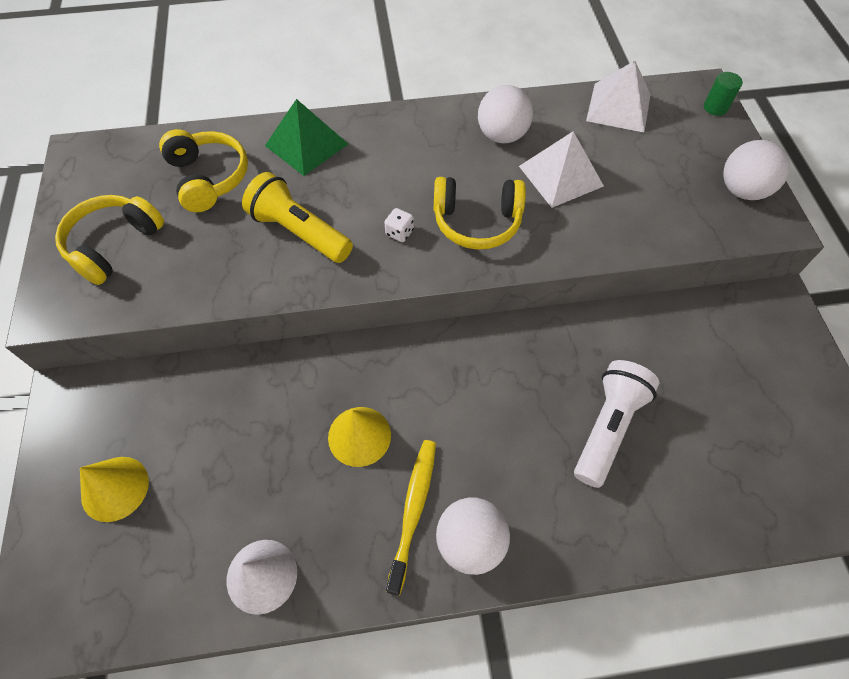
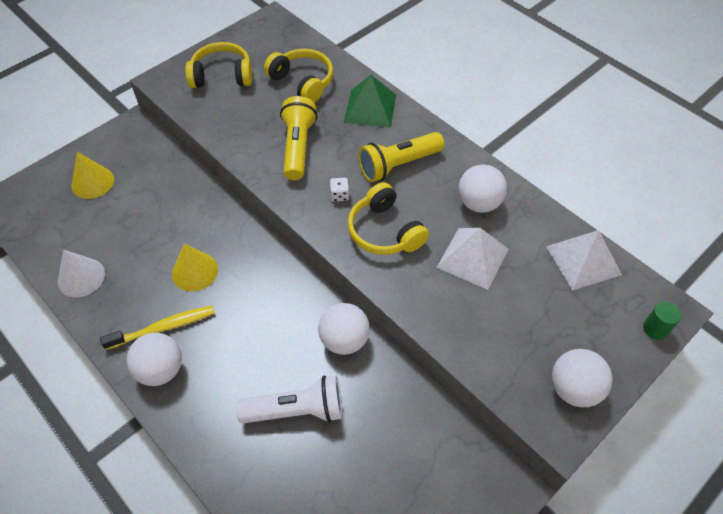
camera: 55 degrees right, 5 degrees down
yellow headphones [159,129,248,212] -> yellow headphones turned 75 degrees counterclockwise [264,49,333,103]
none -> white ball [318,303,370,355]
none -> yellow flashlight [358,132,444,182]

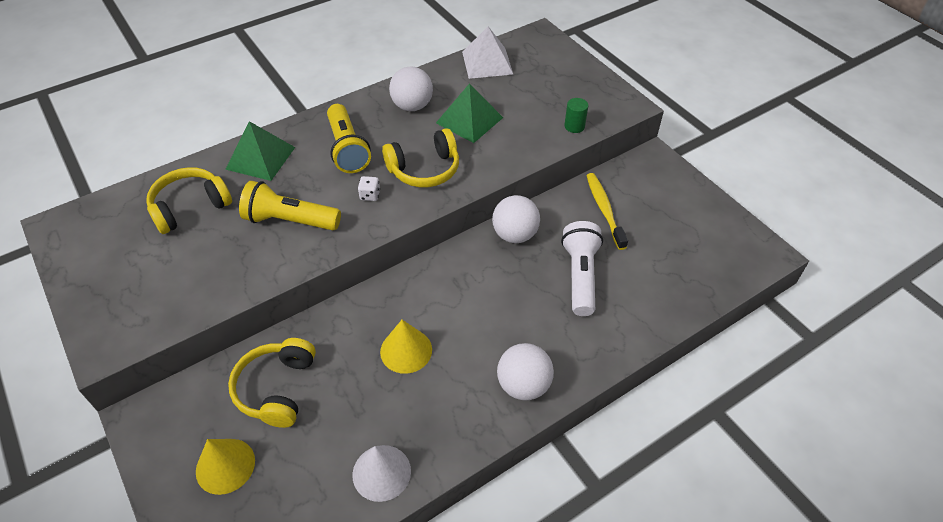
camera: 80 degrees left, 5 degrees down
yellow toothbrush [100,306,215,350] -> yellow toothbrush moved to [586,173,628,250]
yellow headphones [185,42,252,88] -> yellow headphones moved to [228,338,316,428]
white pyramid [437,228,508,290] -> green pyramid [436,83,503,143]
white ball [552,349,613,407] -> none
green cylinder [643,302,682,340] -> green cylinder moved to [564,98,588,133]

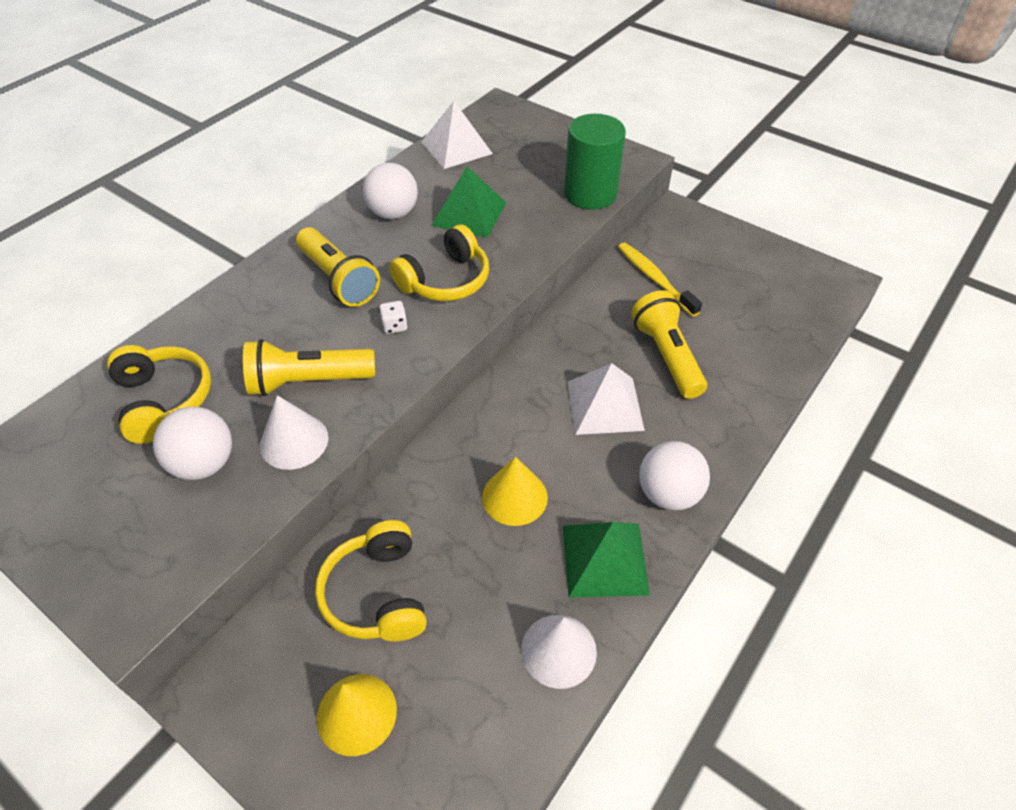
camera: 20 degrees left, 0 degrees up
yellow headphones [146,167,232,234] -> yellow headphones turned 120 degrees clockwise [107,345,211,444]
green pyramid [225,121,295,181] -> green pyramid moved to [563,522,650,598]
white ball [492,195,540,243] -> white ball moved to [153,407,232,480]
white flashlight [561,221,603,316] -> yellow flashlight [631,290,707,399]
green cylinder [564,98,588,133] -> green cylinder [564,114,626,210], size x2.19
none -> white cone [260,395,329,470]
none -> white pyramid [567,363,645,435]

